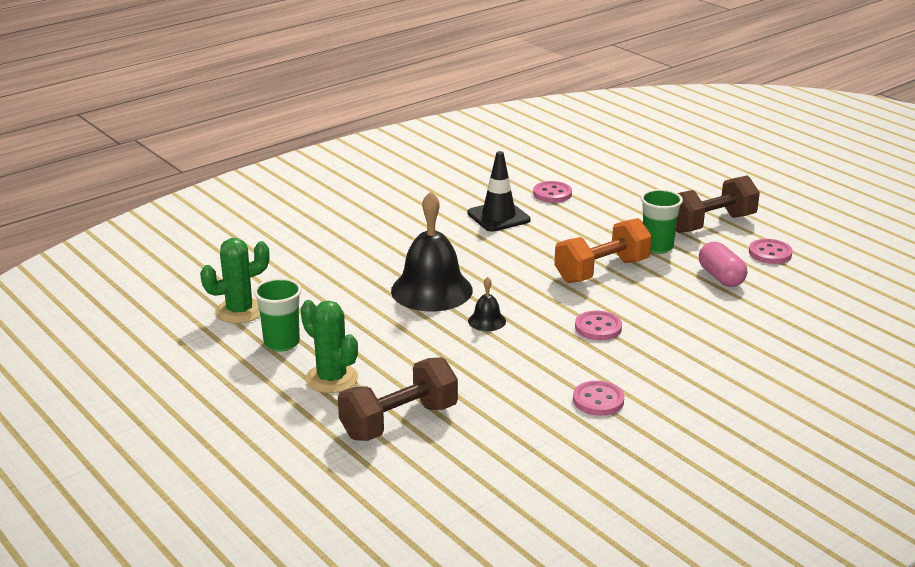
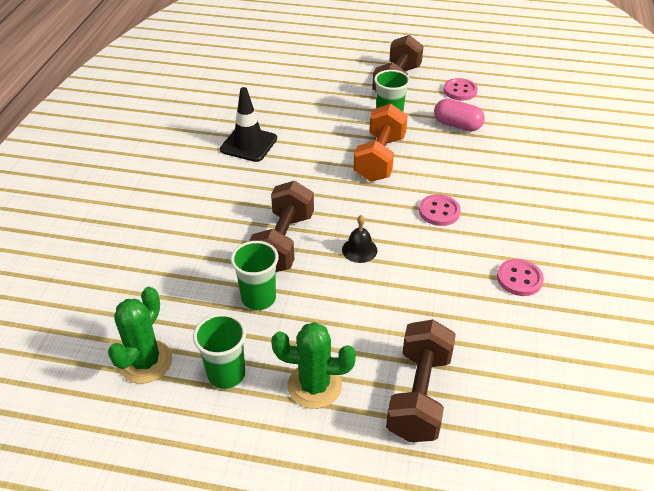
camera: 40 degrees left, 15 degrees up
black bell [391,191,473,311] -> brown dumbbell [249,181,314,272]
pink button [533,181,572,203] -> none
none -> green cup [231,241,279,311]

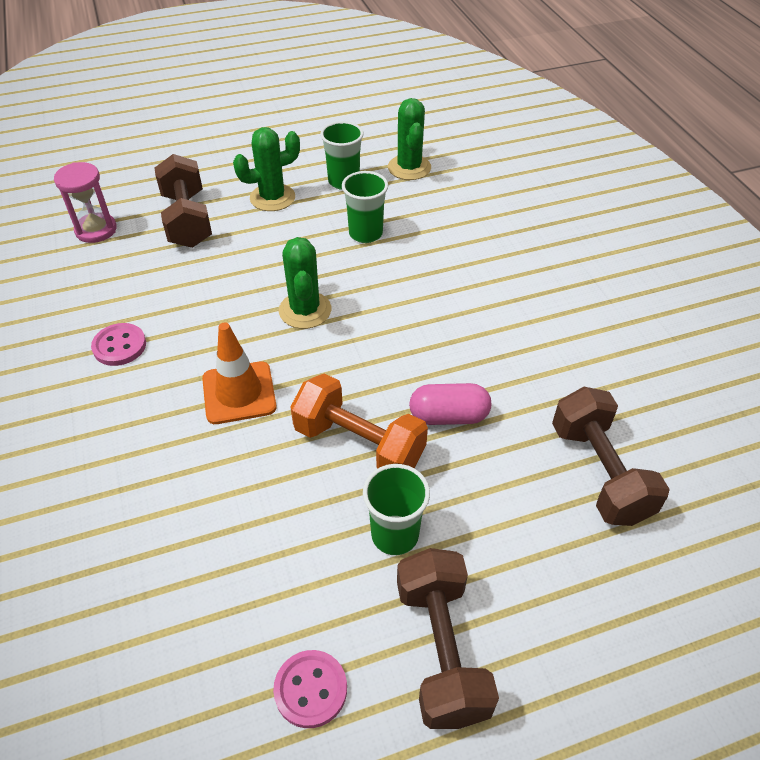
camera: 150 degrees right, 5 degrees up
black traffic cone [220,87,277,162] -> none
brown dumbbell [249,181,314,272] -> brown dumbbell moved to [552,387,670,526]
black bell [342,215,377,263] -> green cactus [279,237,331,329]
orange dumbbell [354,104,408,182] -> orange dumbbell turned 45 degrees counterclockwise [290,373,428,469]
pink button [419,194,461,226] -> orange traffic cone [202,322,277,424]
pink capsule [434,99,485,132] -> pink capsule moved to [409,383,491,425]
none -> pink hourglass [54,162,117,243]

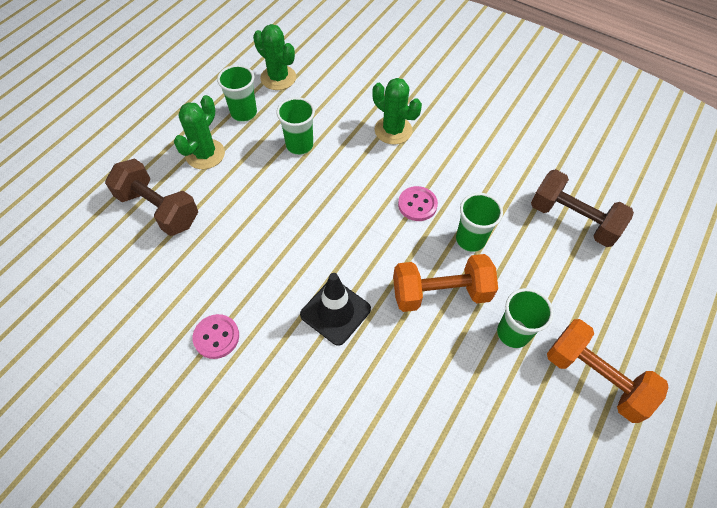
camera: 40 degrees left, 10 degrees up
pink hourglass [54,162,117,243] -> none
orange traffic cone [202,322,277,424] -> black traffic cone [300,273,371,346]
pink button [273,650,347,728] -> pink button moved to [398,186,438,221]
green cactus [279,237,331,329] -> green cactus moved to [372,78,422,145]
brown dumbbell [397,548,499,729] -> orange dumbbell [547,319,668,423]
pink capsule [409,383,491,425] -> green cup [456,193,503,252]

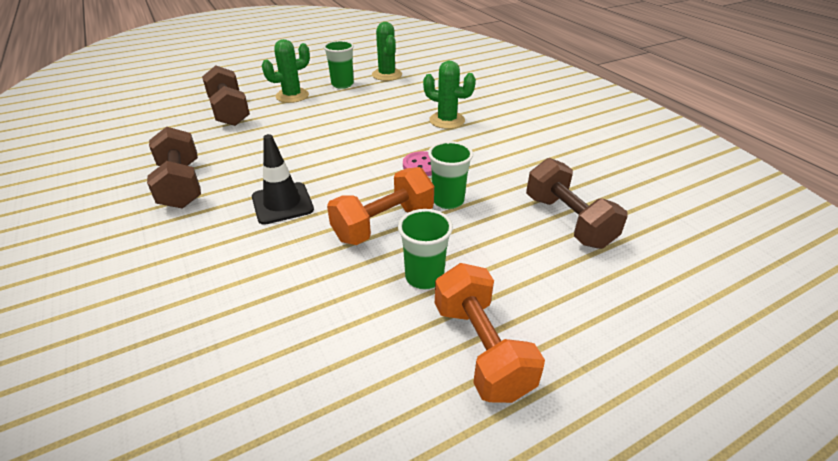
camera: 30 degrees right, 20 degrees down
pink button [193,314,239,359] -> brown dumbbell [147,127,201,209]
green cup [276,97,315,155] -> none
green cactus [372,78,422,145] -> green cactus turned 45 degrees counterclockwise [423,61,476,129]
orange dumbbell [393,254,498,312] -> orange dumbbell turned 60 degrees counterclockwise [327,167,434,245]

